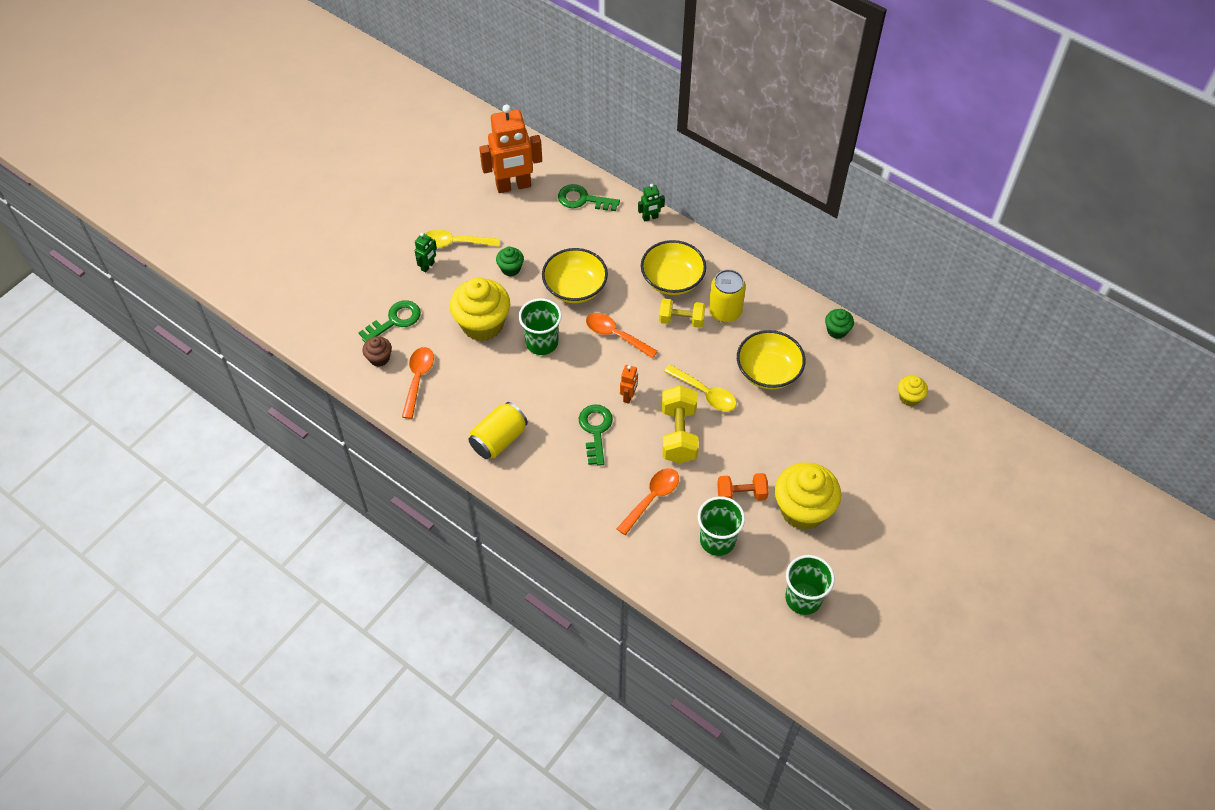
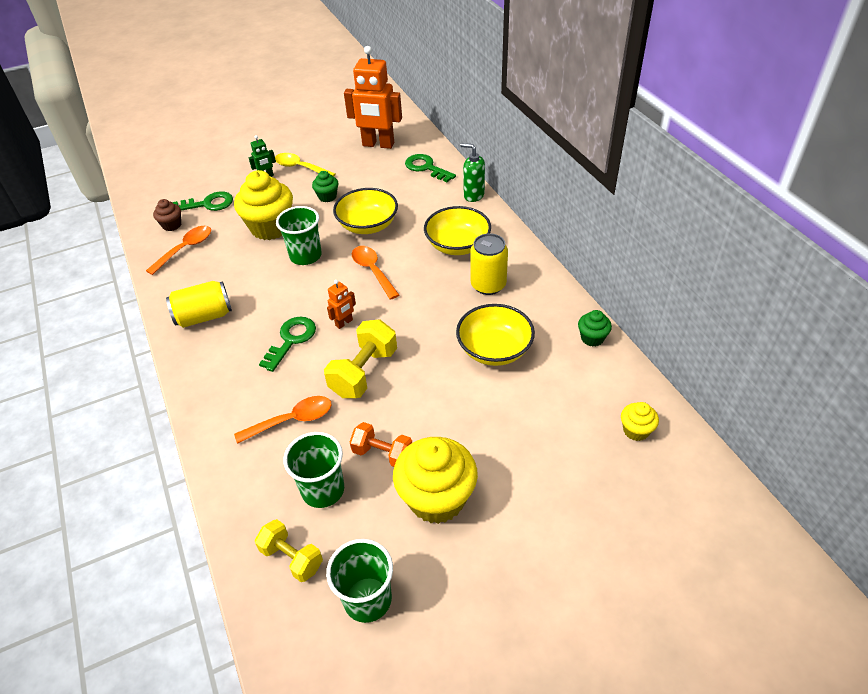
camera: 30 degrees right, 10 degrees down
green robot [638,184,665,222] -> green soap dispenser [461,143,485,202]
yellow dumbbell [659,299,705,328] -> yellow dumbbell moved to [255,519,323,582]
yellow spoon [664,365,736,411] -> none

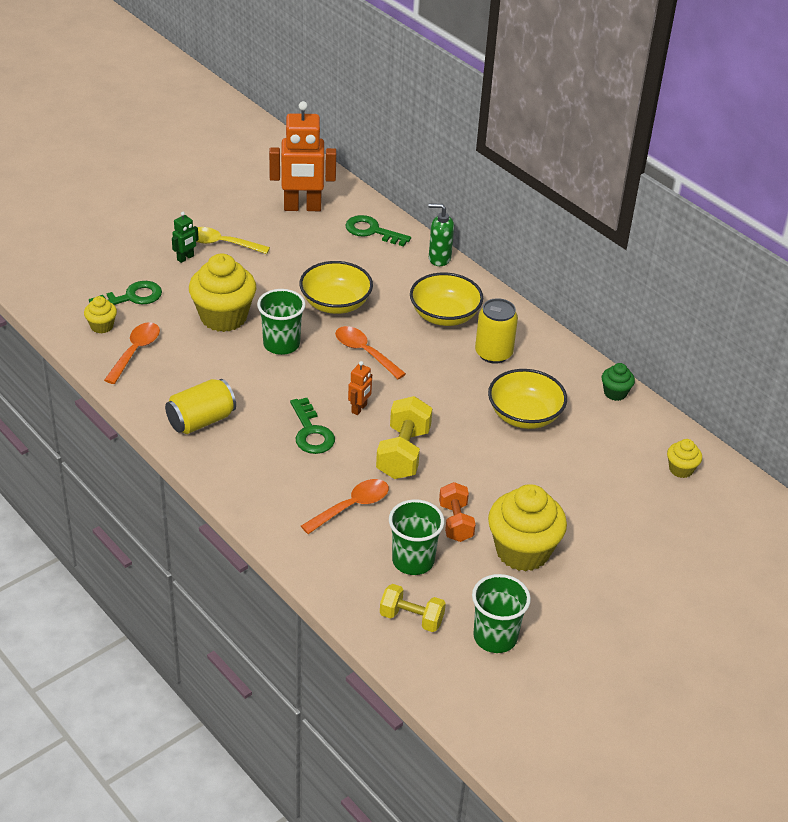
camera: 20 degrees left, 5 degrees down
brown cupcake [153,199,181,231] -> yellow cupcake [84,296,117,333]
green key [259,316,316,372] -> green key turned 150 degrees clockwise [290,398,335,454]
green cupcake [312,171,338,202] -> none
orange dumbbell [350,422,412,467] -> orange dumbbell turned 75 degrees clockwise [439,482,476,542]

